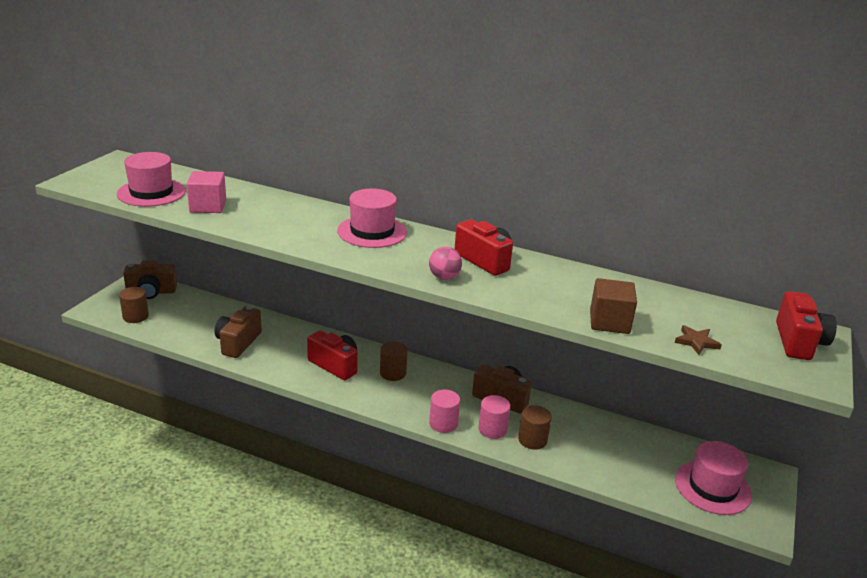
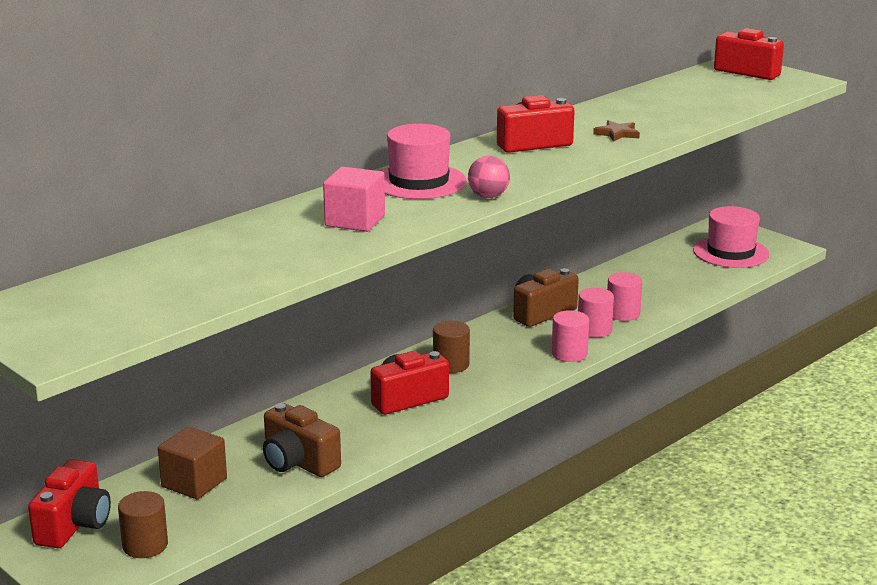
camera: 65 degrees left, 5 degrees down
pink hat [117,152,186,207] -> none
brown camera [123,260,177,299] -> red camera [28,459,111,548]
pink cube [187,171,226,213] -> pink cube moved to [323,167,385,232]
pink ball [429,247,462,280] -> pink ball moved to [468,156,510,198]
brown cylinder [518,405,552,450] -> pink cylinder [607,272,642,321]
brown cube [590,278,637,334] -> brown cube moved to [158,426,227,499]
brown star [675,325,722,355] -> brown star moved to [593,120,640,142]

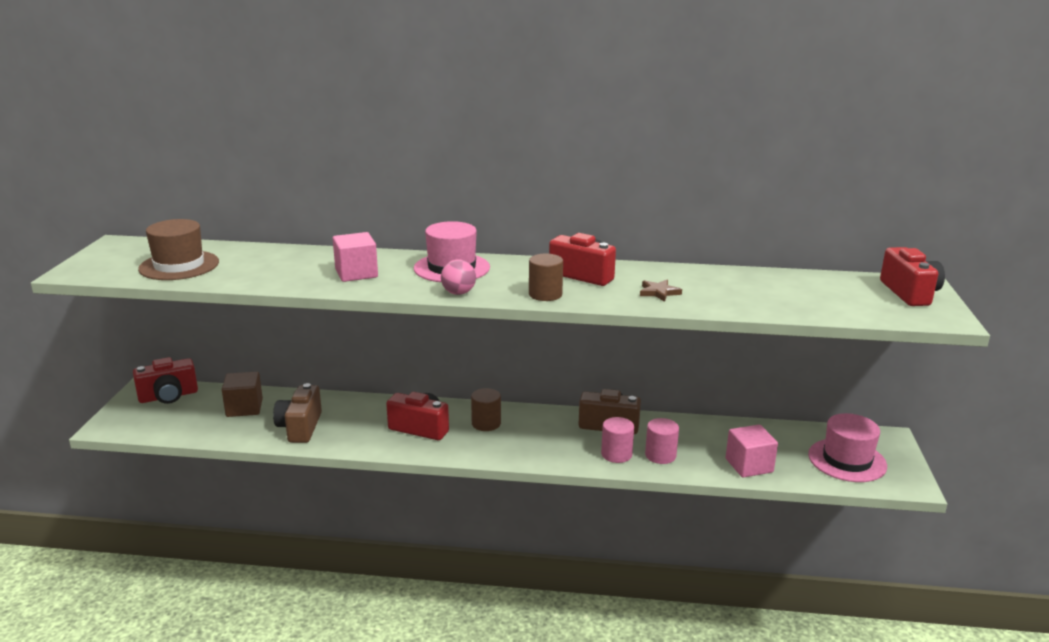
camera: 50 degrees right, 0 degrees up
brown cylinder [118,491,168,558] -> brown cylinder moved to [529,254,563,301]
pink cylinder [552,310,589,362] -> none
none -> brown hat [138,219,219,280]
none -> pink cube [726,425,778,478]

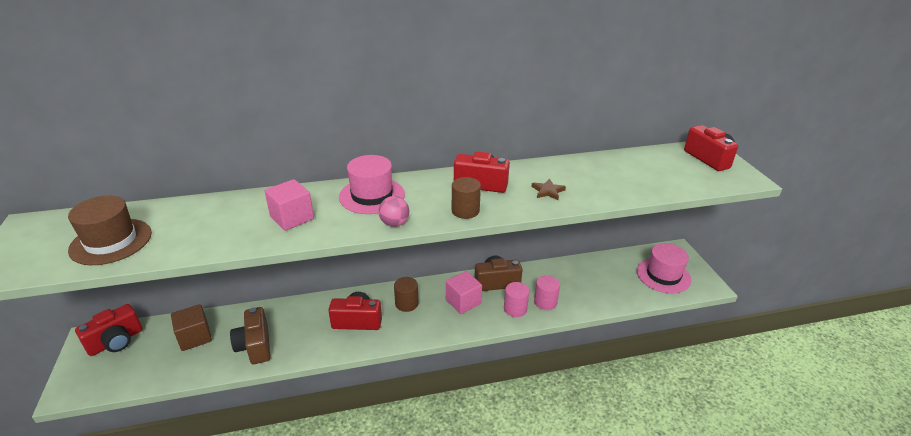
camera: 20 degrees left, 10 degrees up
pink cube [726,425,778,478] -> pink cube moved to [446,271,482,314]

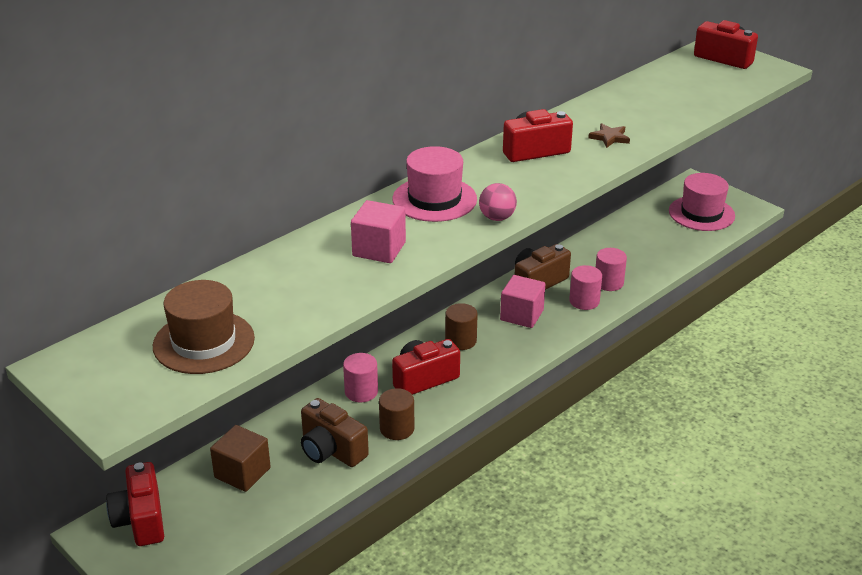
camera: 30 degrees left, 0 degrees up
red camera [75,304,143,356] -> red camera turned 150 degrees clockwise [106,462,164,546]
brown cylinder [452,177,481,219] -> brown cylinder moved to [379,388,414,440]
none -> pink cylinder [343,353,378,402]

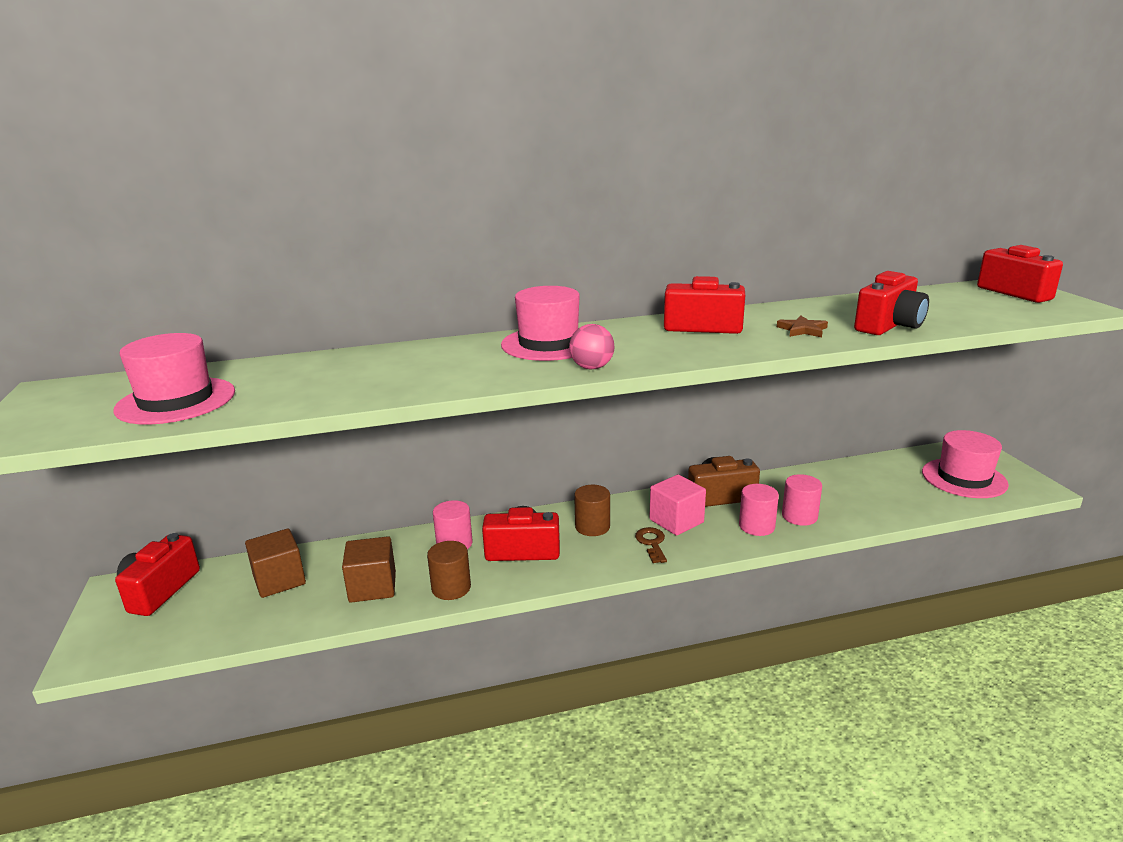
camera: 30 degrees right, 10 degrees down
brown hat [153,280,255,374] -> pink hat [114,333,235,425]
brown camera [301,398,369,467] -> brown cube [342,536,396,603]
pink cube [351,200,406,263] -> none
none -> brown key [635,527,667,563]
none -> red camera [854,271,929,335]

